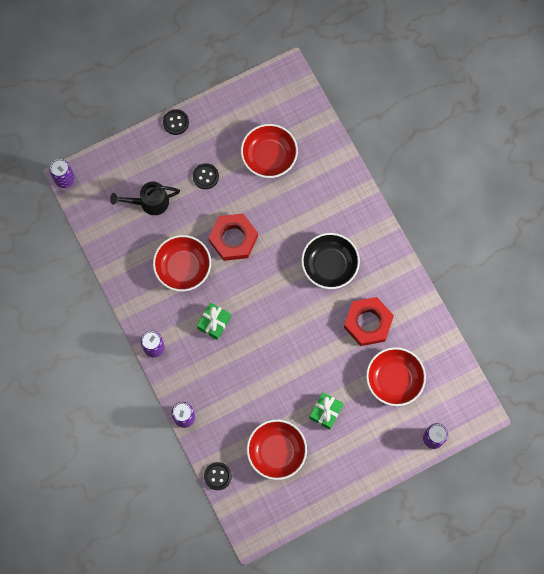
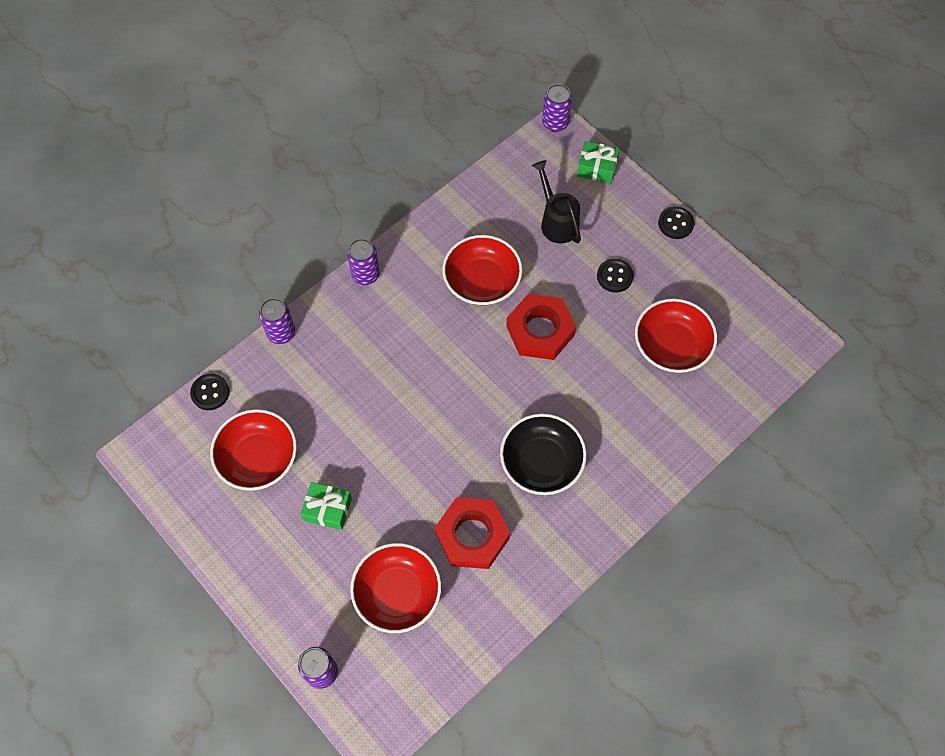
camera: 75 degrees right, 10 degrees down
green gift [197,303,231,340] -> green gift moved to [577,141,619,183]

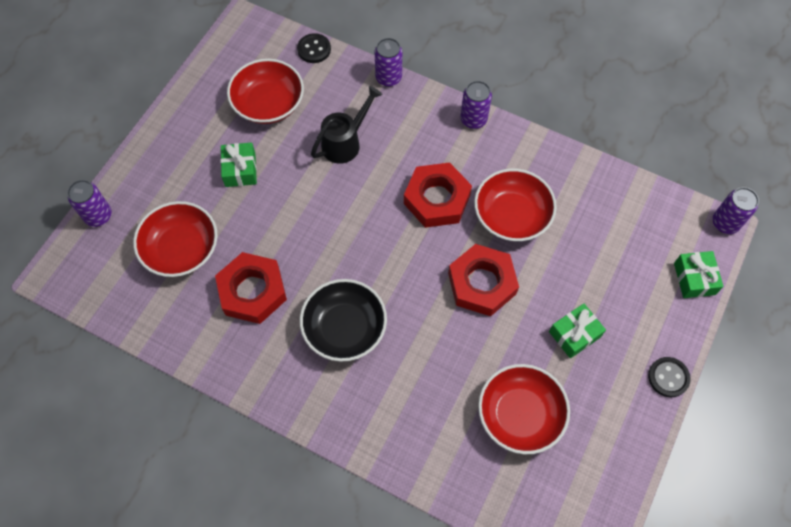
camera: 70 degrees right, 0 degrees up
black watering can [532,160,581,244] -> black watering can moved to [311,86,382,164]
black button [597,259,634,293] -> green gift [549,304,606,358]
none -> red nut [404,162,472,228]

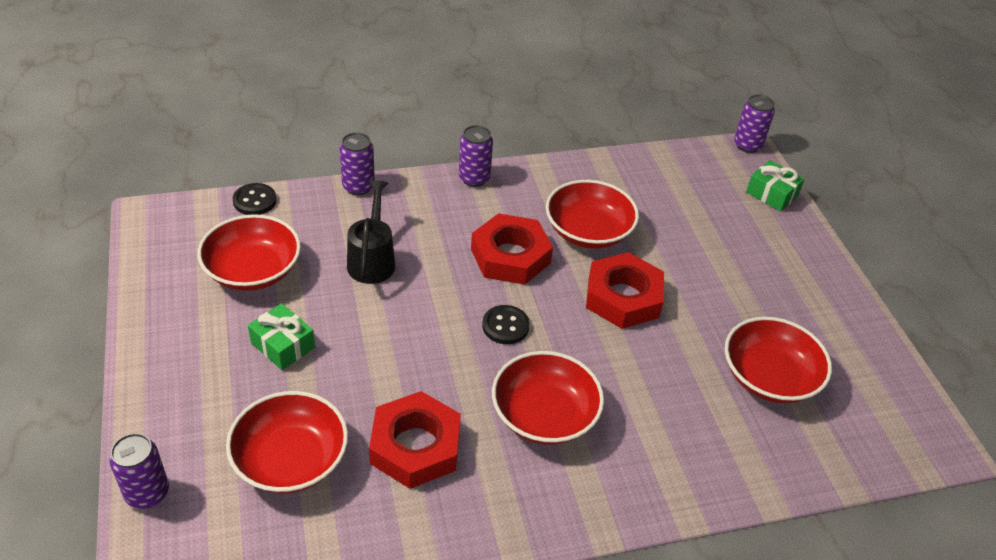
camera: 45 degrees left, 20 degrees down
black bowl [300,279,387,362] -> red bowl [492,351,604,445]
green gift [549,304,606,358] -> none
black button [648,357,691,397] -> black button moved to [482,305,530,344]

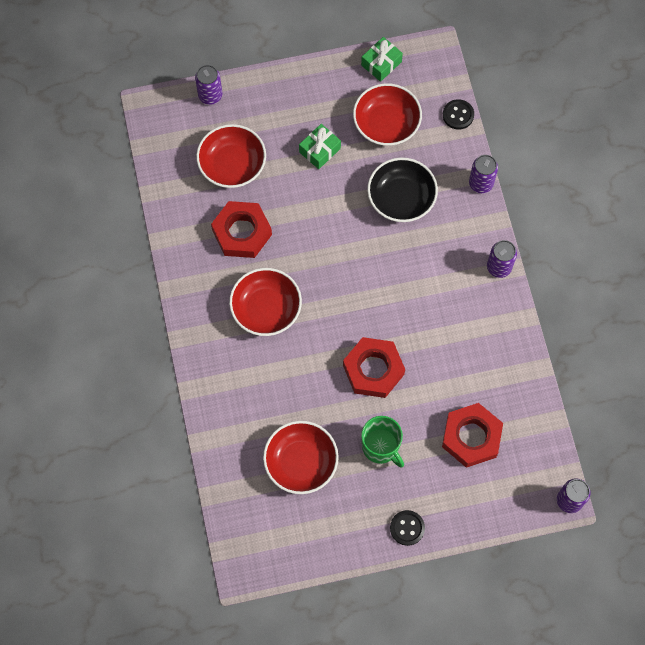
camera: 95 degrees right, 25 degrees up
black watering can [347,180,395,284] -> black bowl [367,158,438,222]
red nut [471,213,553,285] -> red nut moved to [442,403,503,468]
black button [482,305,530,344] -> black button moved to [390,510,425,546]
red bowl [546,180,639,249] -> none
green gift [746,160,805,212] -> green gift moved to [361,37,403,82]
none -> green mug [361,416,404,468]

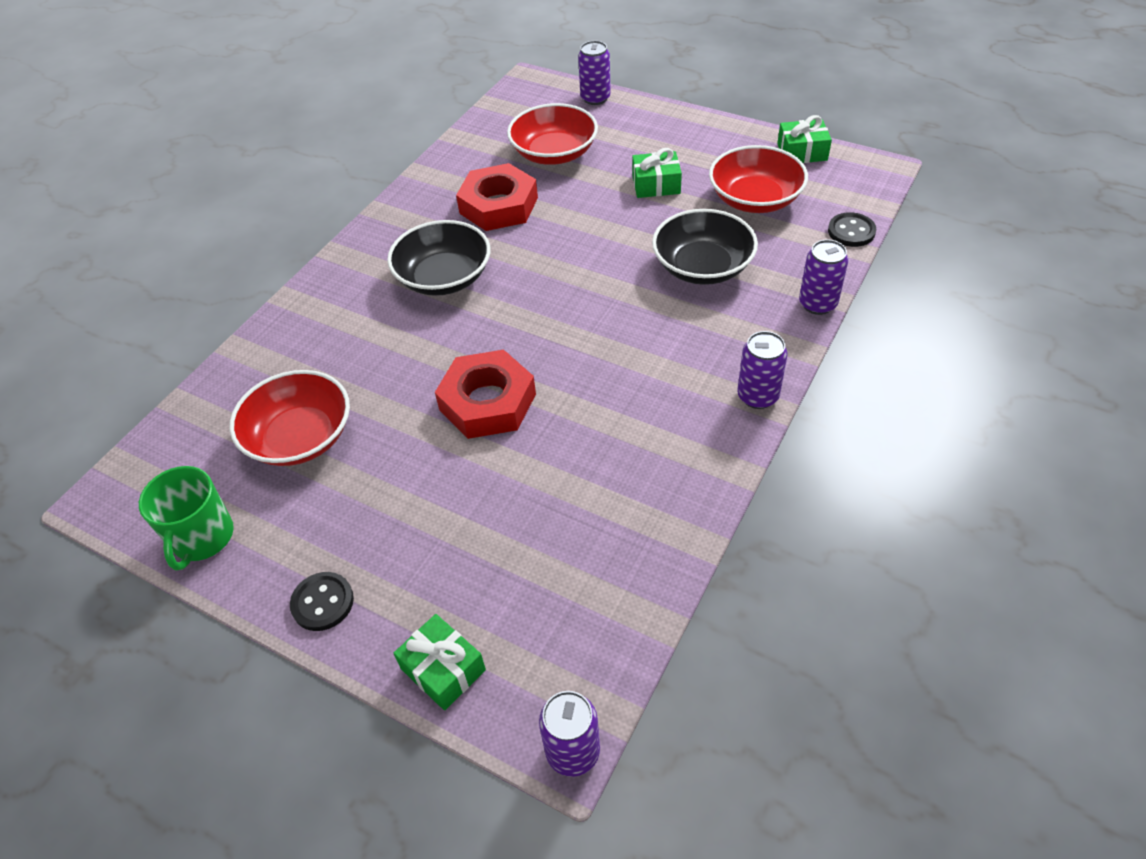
camera: 45 degrees right, 20 degrees down
red bowl [229,268,302,336] -> black bowl [387,220,490,296]
green mug [361,416,404,468] -> green mug moved to [139,466,234,570]
red nut [442,403,503,468] -> none
none -> green gift [394,614,486,710]

